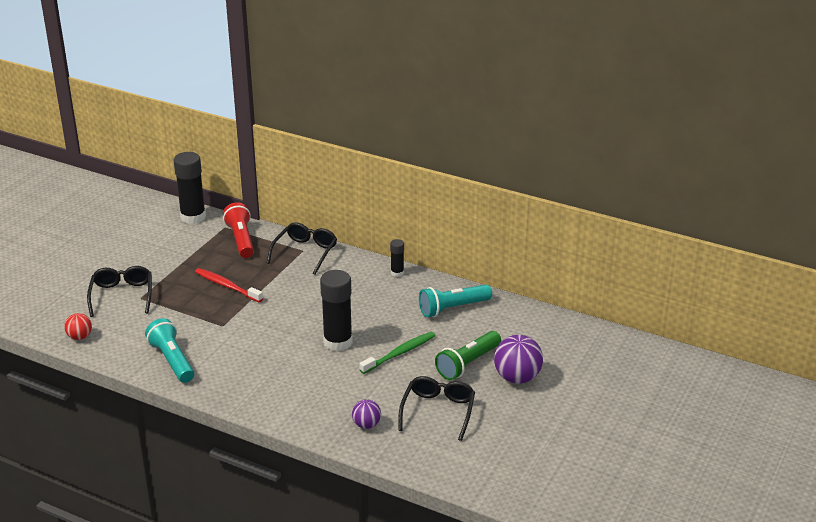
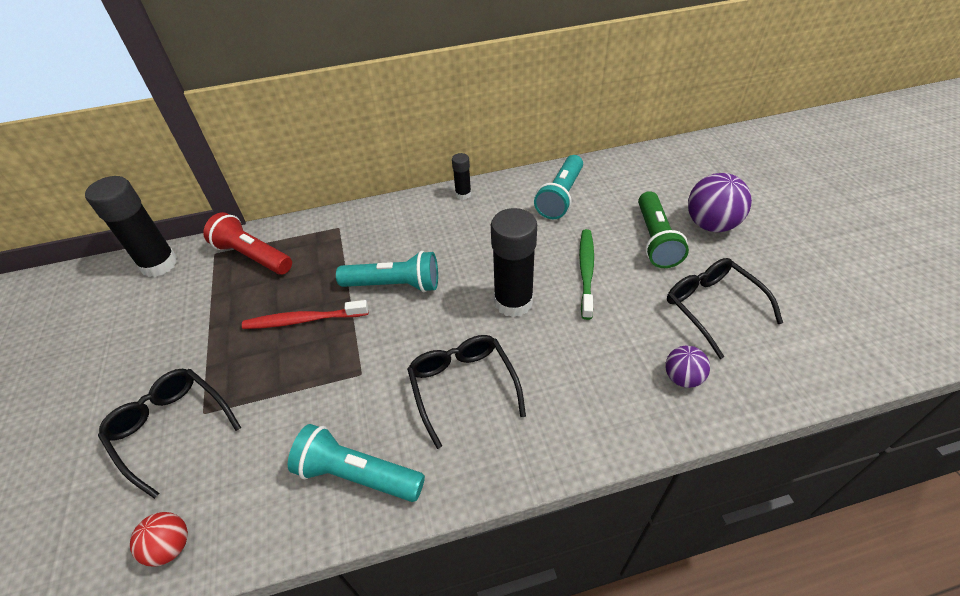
camera: 40 degrees left, 15 degrees up
black glasses [267,222,337,275] -> black glasses moved to [407,335,526,449]
none -> turquoise flashlight [336,251,438,292]

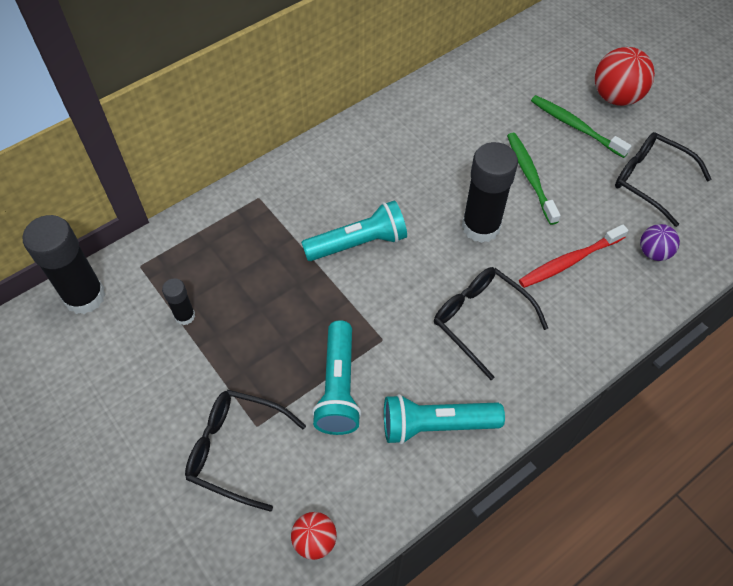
camera: 25 degrees left, 10 degrees up
red flashlight [203,212,292,275] -> none
red toothbrush [242,300,369,329] -> red toothbrush moved to [519,224,628,288]
black glue stick [452,153,471,200] -> black glue stick moved to [162,278,195,325]
turquoise flashlight [534,155,583,219] -> turquoise flashlight moved to [312,320,361,435]
green flashlight [638,191,689,268] -> green toothbrush [531,95,631,158]
purple ball [688,173,752,232] -> red ball [595,47,655,106]

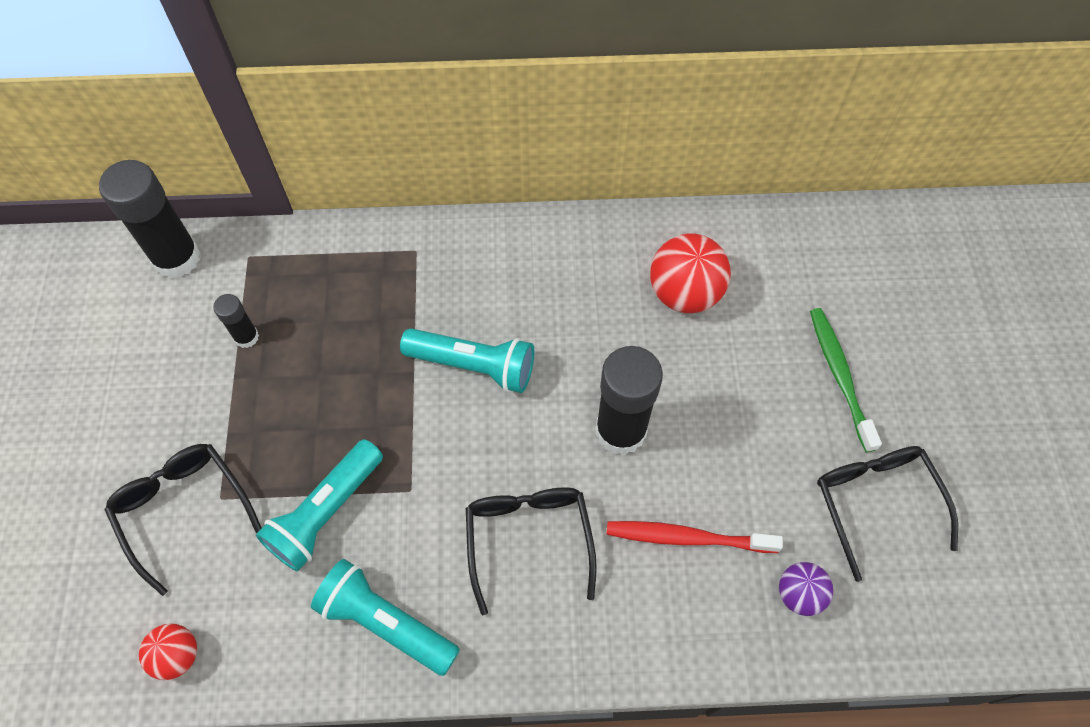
camera: 35 degrees right, 5 degrees up
green toothbrush [507,133,561,225] -> none
red ball [595,47,655,106] -> red ball moved to [650,233,731,313]

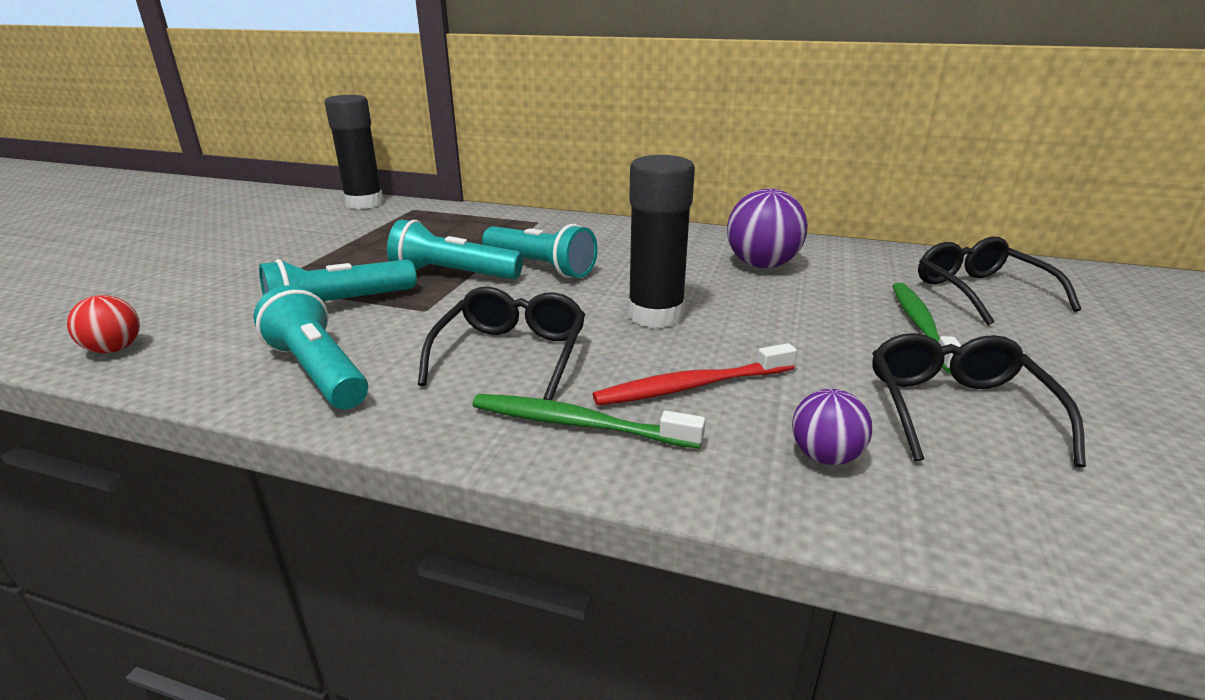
camera: 20 degrees right, 35 degrees down
black glasses [105,444,262,596] -> black glasses moved to [918,237,1081,326]
black glue stick [213,294,259,348] -> none
red toothbrush [606,521,783,553] -> red toothbrush turned 45 degrees counterclockwise [593,343,797,406]
red ball [650,233,731,313] -> purple ball [727,188,808,268]
none -> turquoise flashlight [387,220,523,279]
none -> green toothbrush [472,394,705,449]

